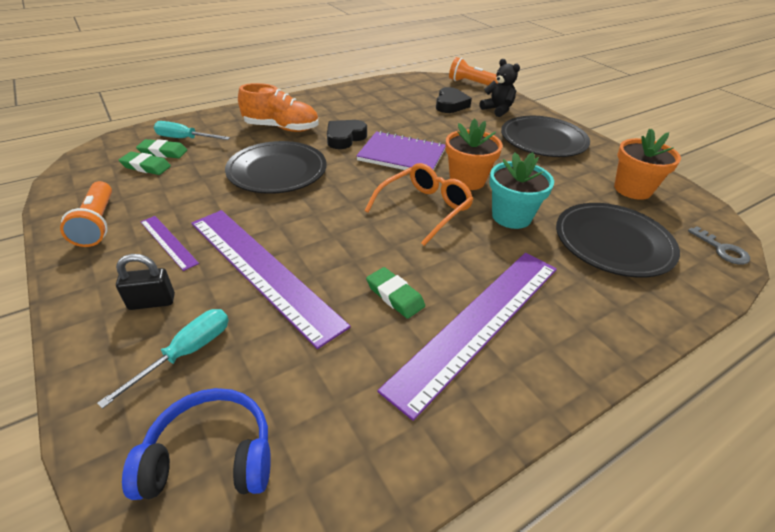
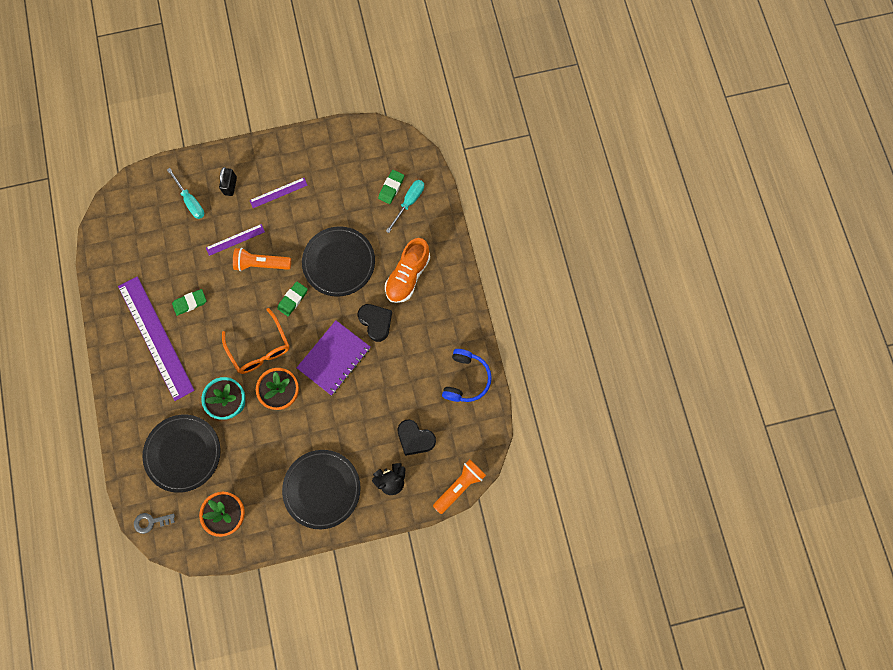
camera: 110 degrees right, 35 degrees up
orange flashlight [60,181,112,247] -> orange flashlight moved to [233,248,291,271]
green eraser [118,152,171,175] -> green eraser moved to [277,282,308,316]
blue headphones [122,388,271,500] -> blue headphones moved to [442,349,492,402]
purple ruler [192,210,351,349] -> purple ruler [206,224,265,256], size x0.46

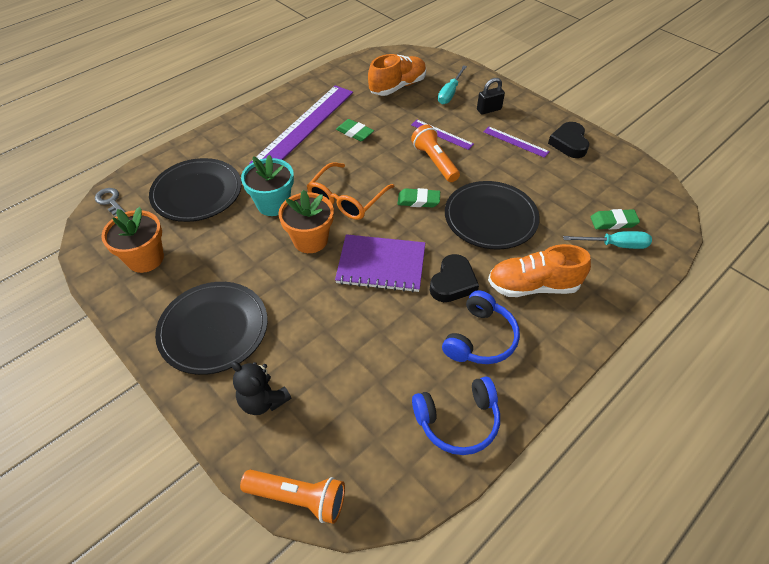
camera: 60 degrees right, 25 degrees down
black heart [398,420,436,456] -> black heart moved to [548,122,589,158]
none -> orange shoe [368,54,426,96]
none -> blue headphones [442,290,520,364]

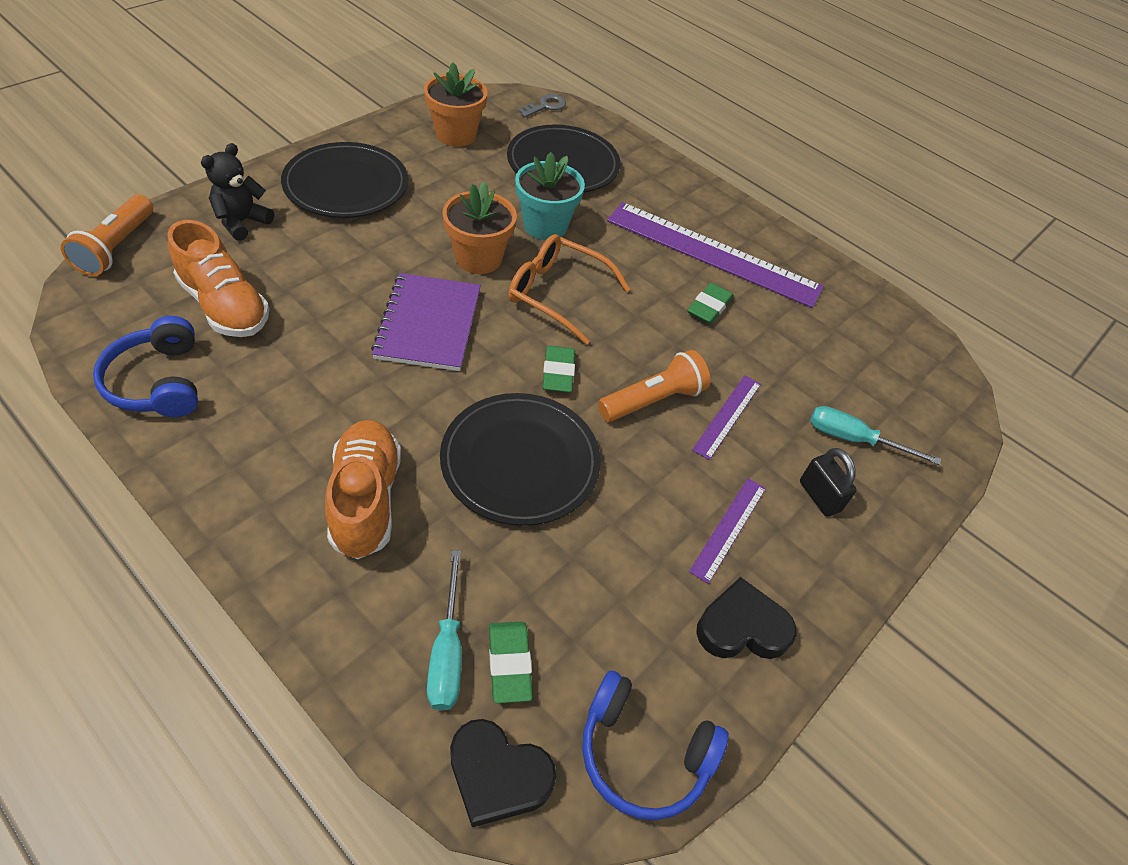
camera: 80 degrees right, 0 degrees up
orange shoe [368,54,426,96] -> orange shoe moved to [168,220,270,337]
black heart [430,254,479,302] -> black heart moved to [450,719,556,827]
blue headphones [442,290,520,364] -> blue headphones moved to [582,670,729,820]

